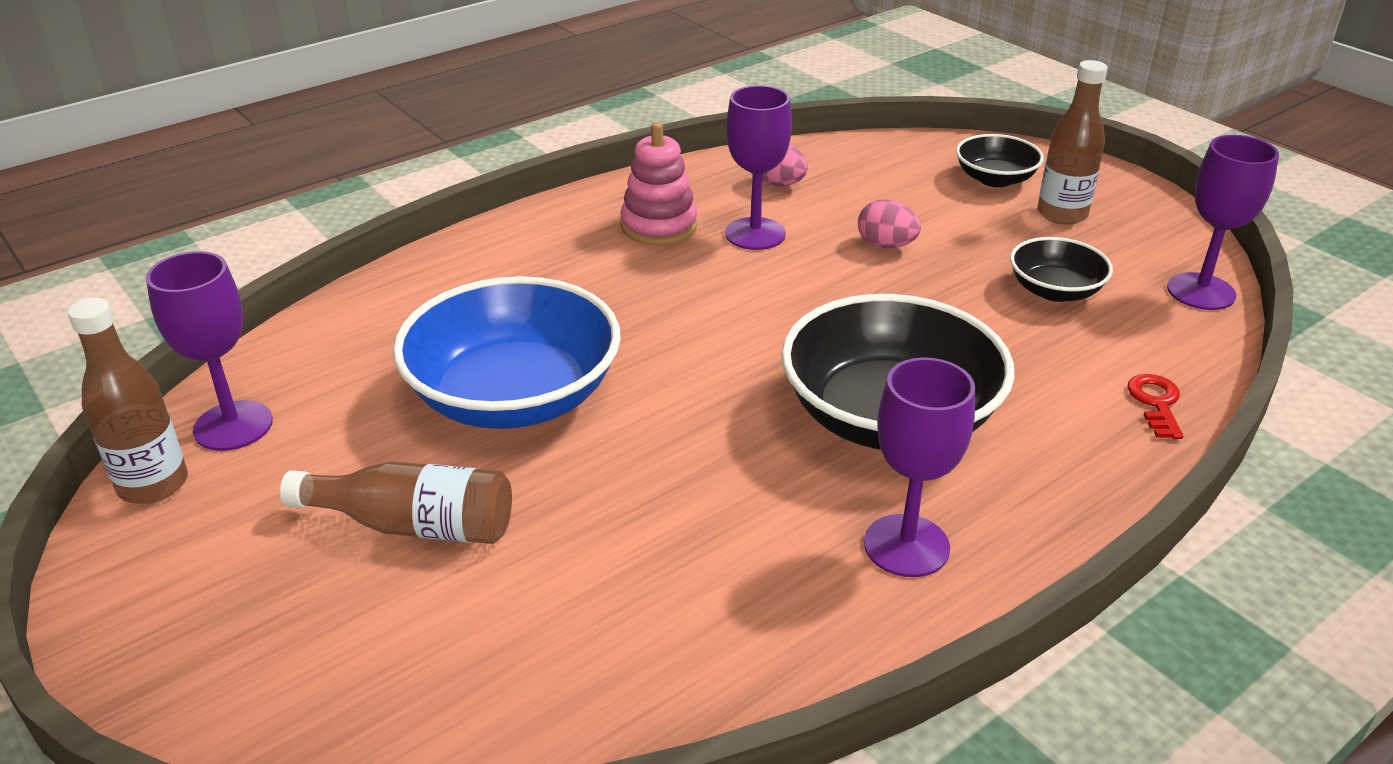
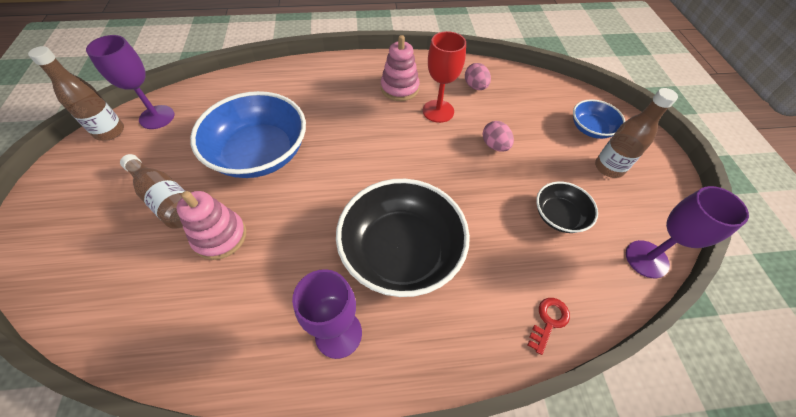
camera: 30 degrees right, 20 degrees up
purple goblet [725,85,792,250] -> red goblet [423,31,466,123]
black bowl [956,134,1044,187] -> blue bowl [573,99,625,139]
none -> pink stacking toy [176,191,246,260]

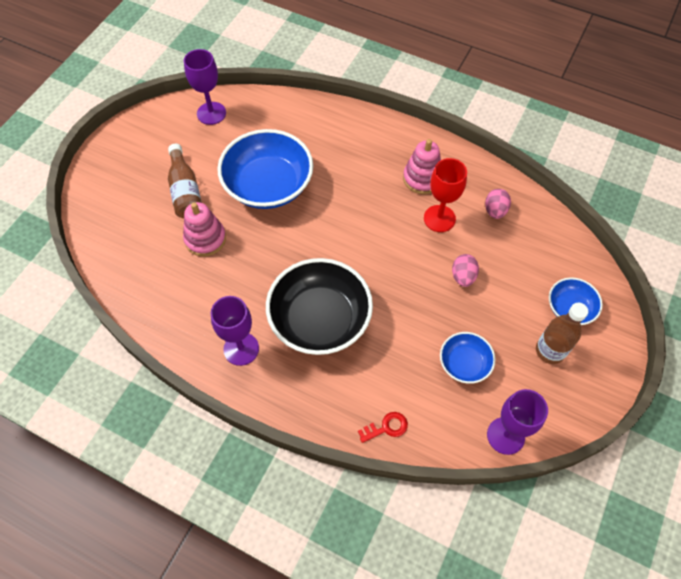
camera: 35 degrees right, 5 degrees up
brown bottle [28,46,124,141] -> none
black bowl [536,182,598,233] -> blue bowl [440,332,496,384]

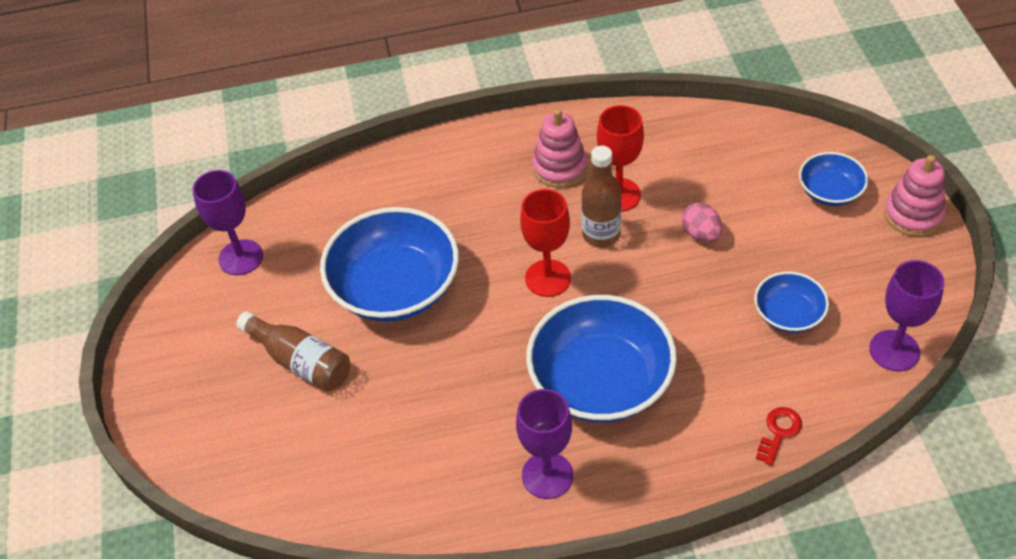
camera: 35 degrees left, 10 degrees down
pink stacking toy [183,202,226,257] -> pink stacking toy moved to [884,155,946,237]
black bowl [266,258,373,355] -> blue bowl [526,295,677,423]
pink egg [485,189,511,219] -> none
brown bottle [536,303,588,364] -> brown bottle moved to [582,146,622,247]
none -> red goblet [520,189,571,297]

